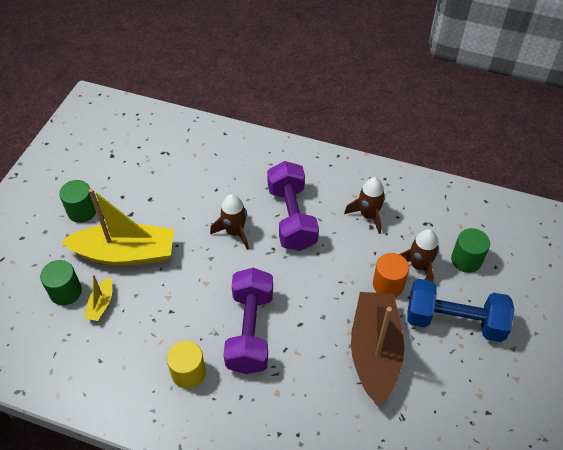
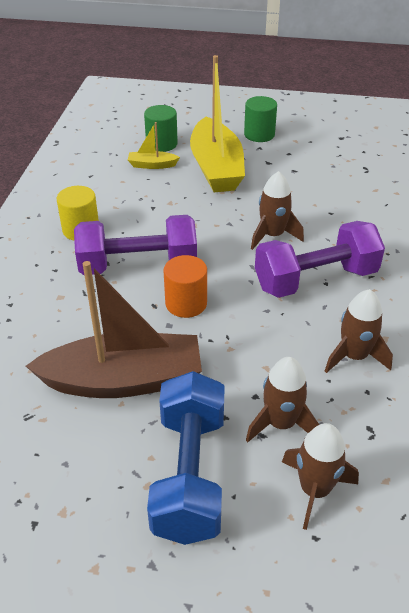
camera: 80 degrees right, 10 degrees down
orange cylinder [373,253,409,297] -> orange cylinder moved to [164,255,207,318]
green cylinder [451,228,490,273] -> brown rocket [282,423,359,530]

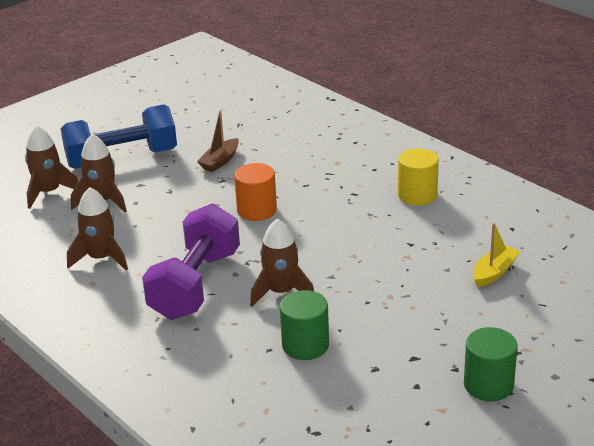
camera: 130 degrees right, 10 degrees down
brown boat [26,261,202,398] -> brown boat [197,111,239,172], size x0.44
purple dumbbell [74,215,197,275] -> none
green cylinder [144,105,178,152] -> green cylinder moved to [280,290,329,360]
blue dumbbell [147,371,225,545] -> blue dumbbell turned 60 degrees counterclockwise [61,104,177,169]
yellow boat [190,55,245,192] -> none

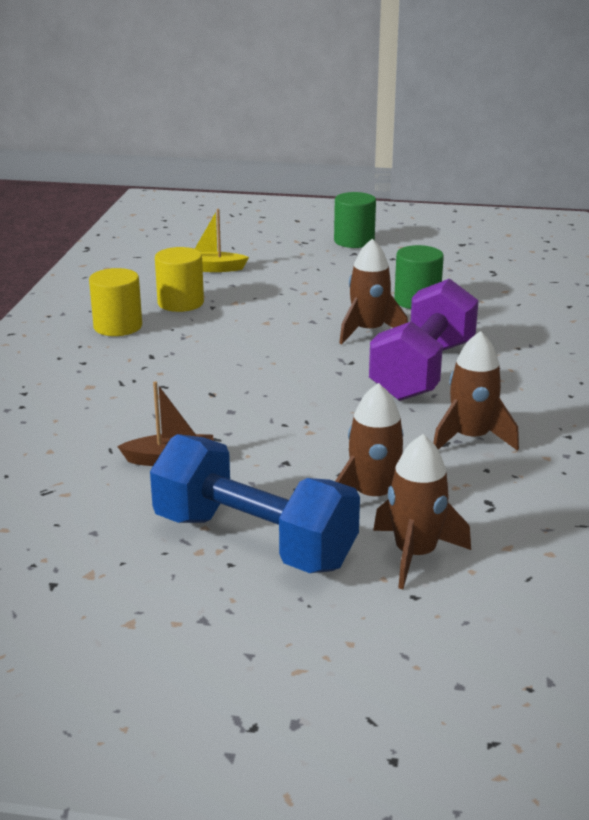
camera: 130 degrees left, 5 degrees down
purple dumbbell [142,203,240,320] -> purple dumbbell turned 45 degrees counterclockwise [369,279,479,401]
orange cylinder [234,163,277,221] -> none
none -> yellow cylinder [155,247,204,312]

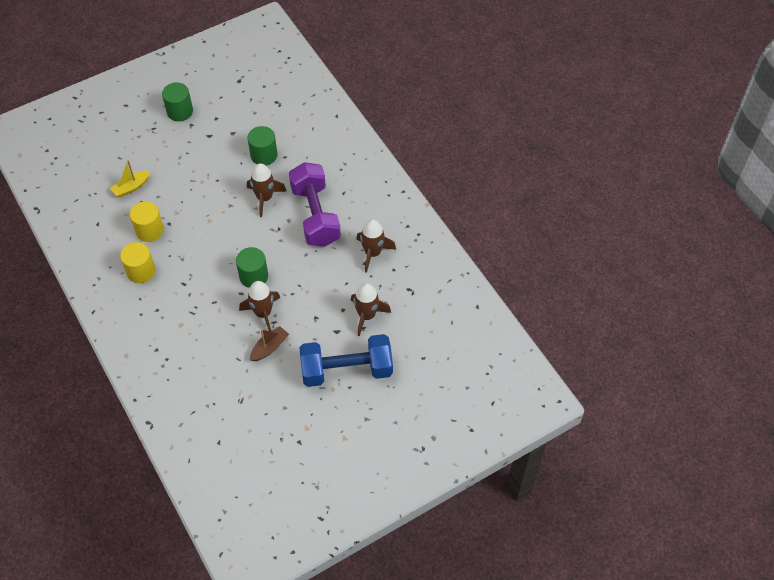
camera: 40 degrees left, 30 degrees up
brown rocket [373,434,471,589] -> brown rocket moved to [239,281,280,331]
none -> green cylinder [236,247,268,288]

